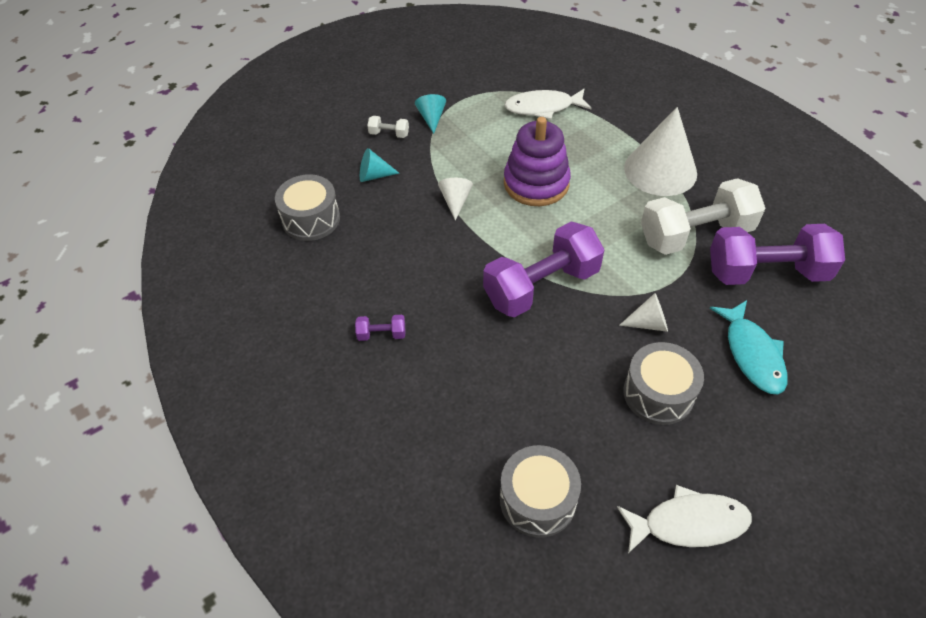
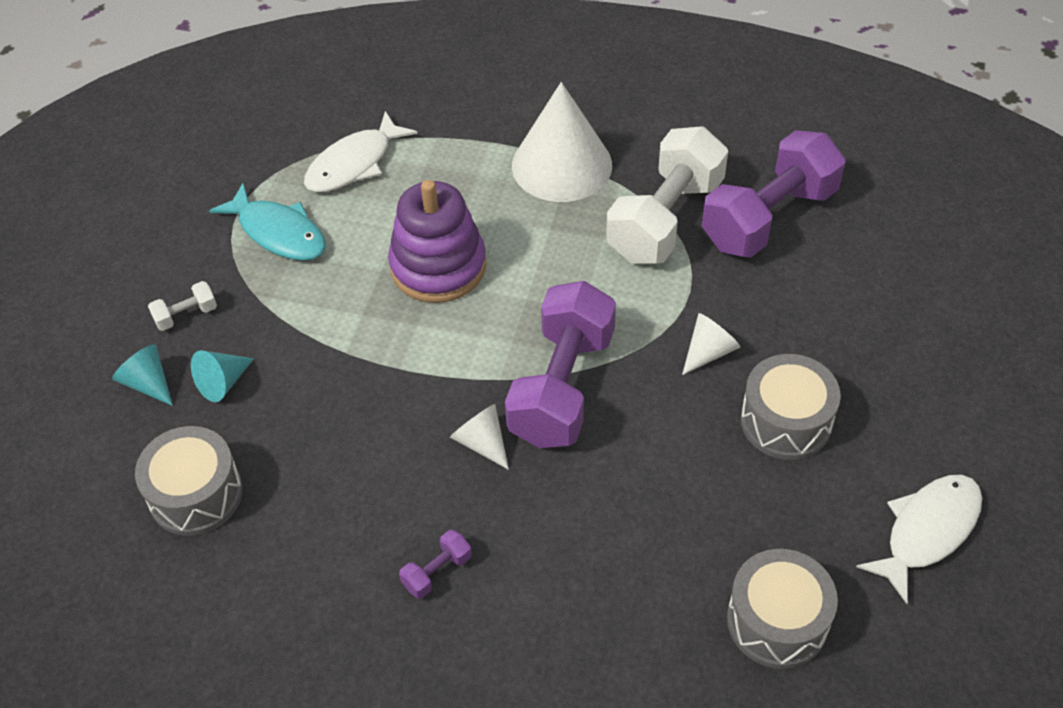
camera: 40 degrees left, 0 degrees up
turquoise cone [415,94,446,134] -> turquoise cone moved to [112,344,173,406]
white cone [438,178,473,221] -> white cone moved to [450,404,509,470]
turquoise fish [710,300,788,394] -> turquoise fish moved to [209,183,326,261]

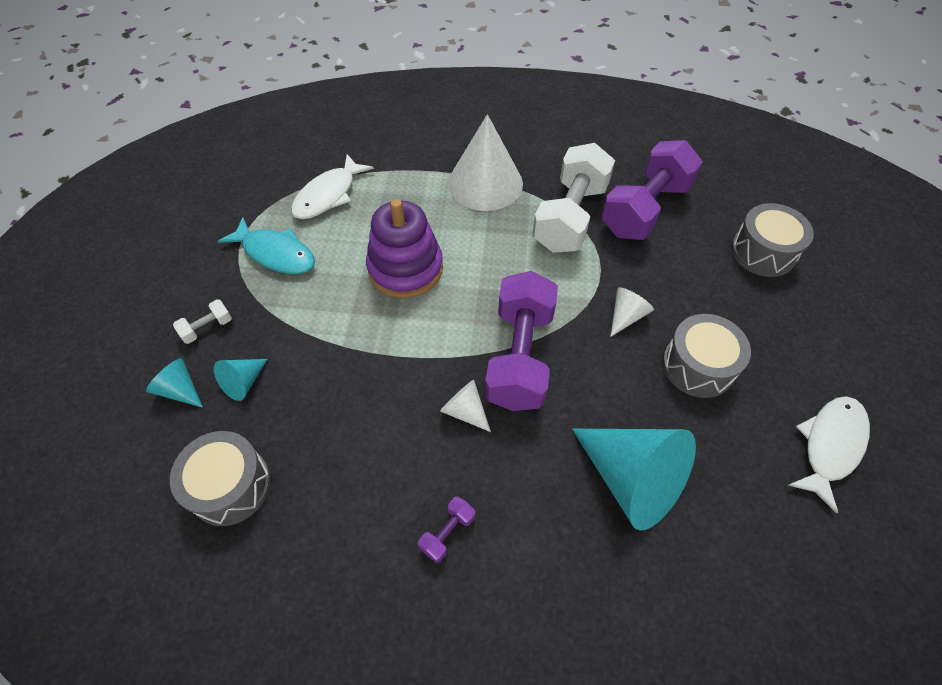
camera: 10 degrees left, 5 degrees up
grey drum [727,549,838,669] -> grey drum moved to [731,203,814,277]
none -> turquoise cone [572,429,696,531]

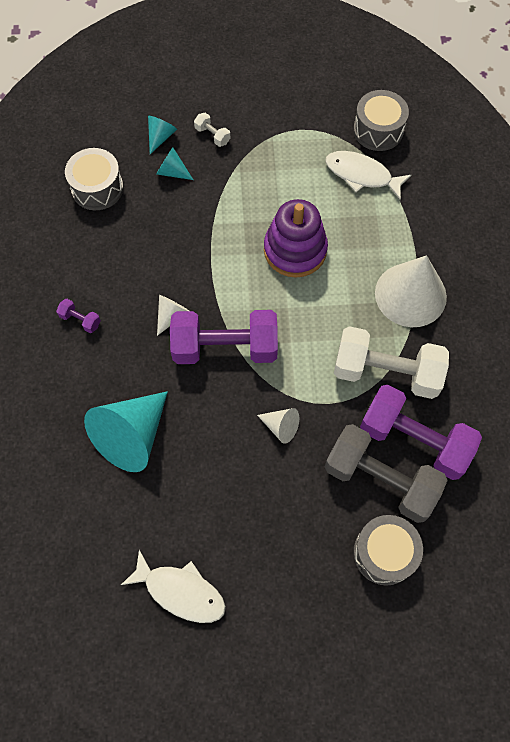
camera: 80 degrees right, 10 degrees up
turquoise fish [218,217,315,274] -> none
grey drum [662,314,751,398] -> grey drum moved to [353,90,409,151]
none -> grey dumbbell [325,424,448,523]

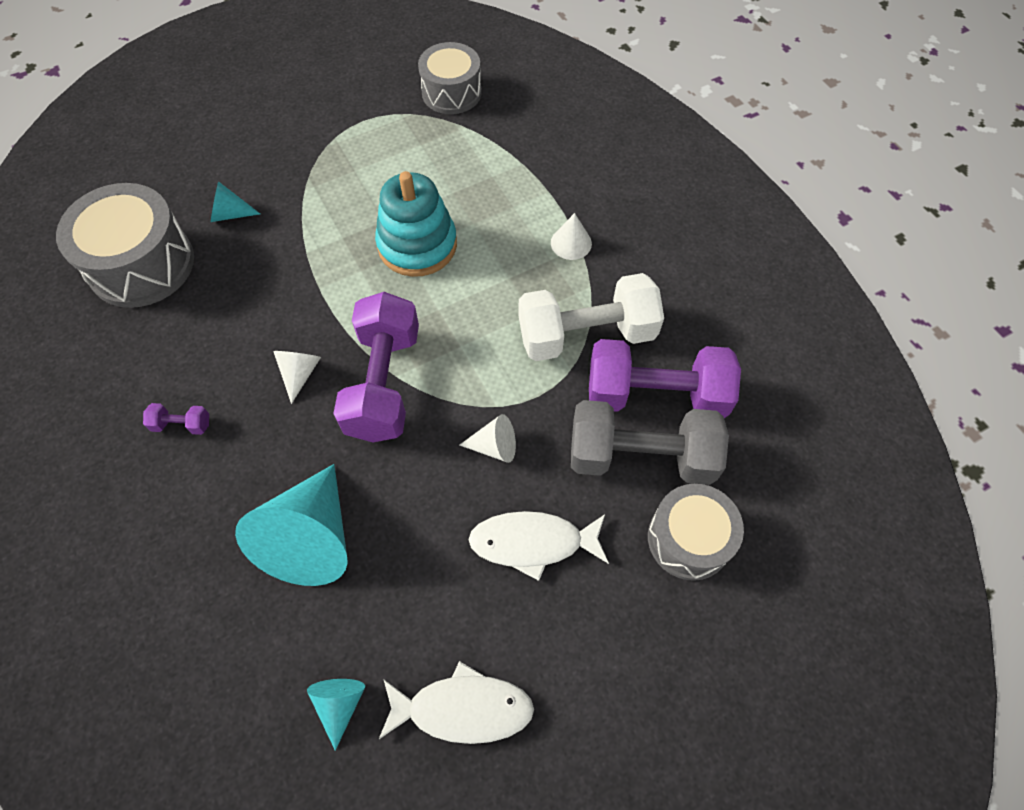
camera: 25 degrees left, 5 degrees down
grey drum [65,148,123,210] -> grey drum [56,183,194,308], size x1.50
turquoise cone [148,116,177,154] -> turquoise cone moved to [307,679,365,751]
purple dumbbell [170,310,278,364] -> purple dumbbell turned 60 degrees counterclockwise [333,292,419,442]
white dumbbell [194,113,230,147] -> none
purple stacking toy [264,199,328,278] -> turquoise stacking toy [375,171,457,277]
white fish [325,151,411,200] -> white fish moved to [468,511,609,581]
white cone [375,255,447,327] -> white cone [551,213,592,260], size x0.47

